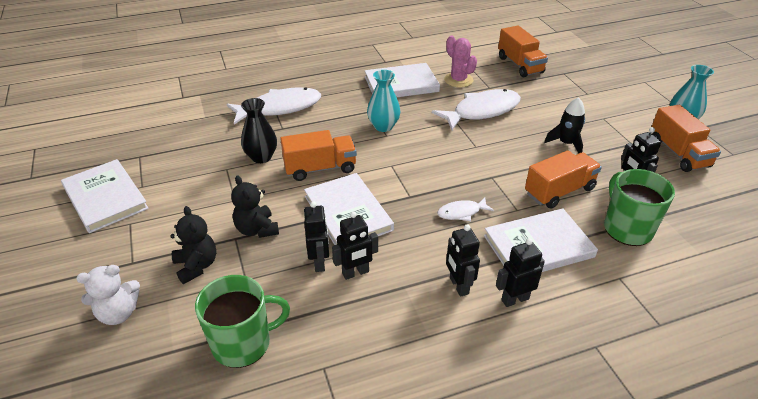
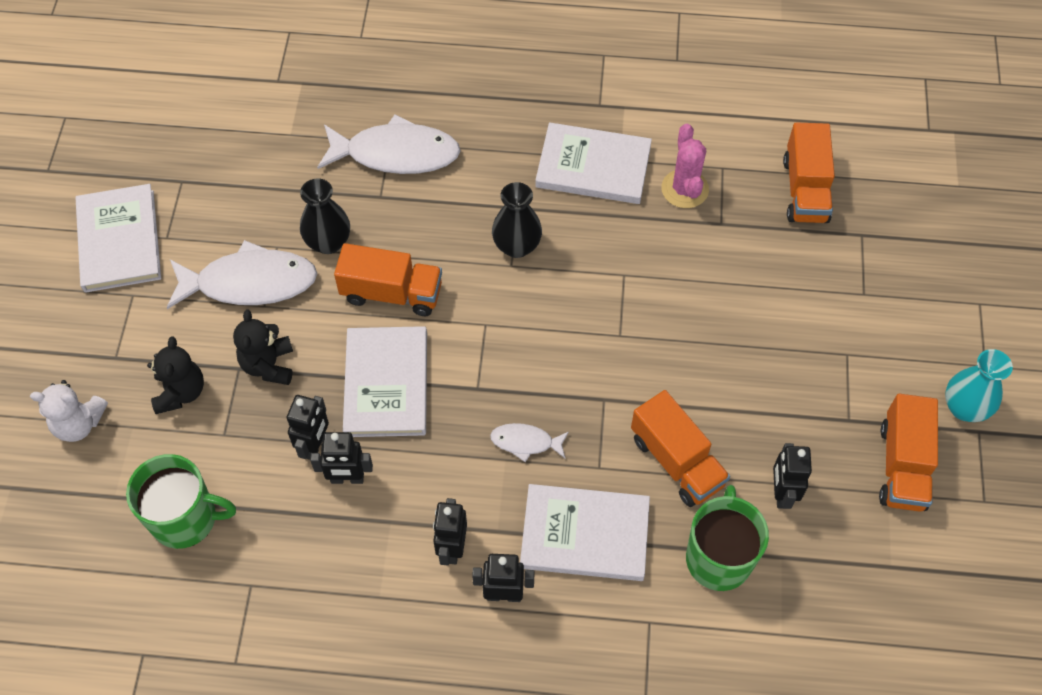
camera: 25 degrees right, 20 degrees up
turquoise vase [367,70,400,132] -> black vase [492,182,542,258]
white fish [432,89,521,130] -> white fish moved to [167,240,317,309]
orange truck [525,150,602,208] -> orange truck turned 60 degrees clockwise [631,390,730,507]
black rocket [544,97,585,153] -> none

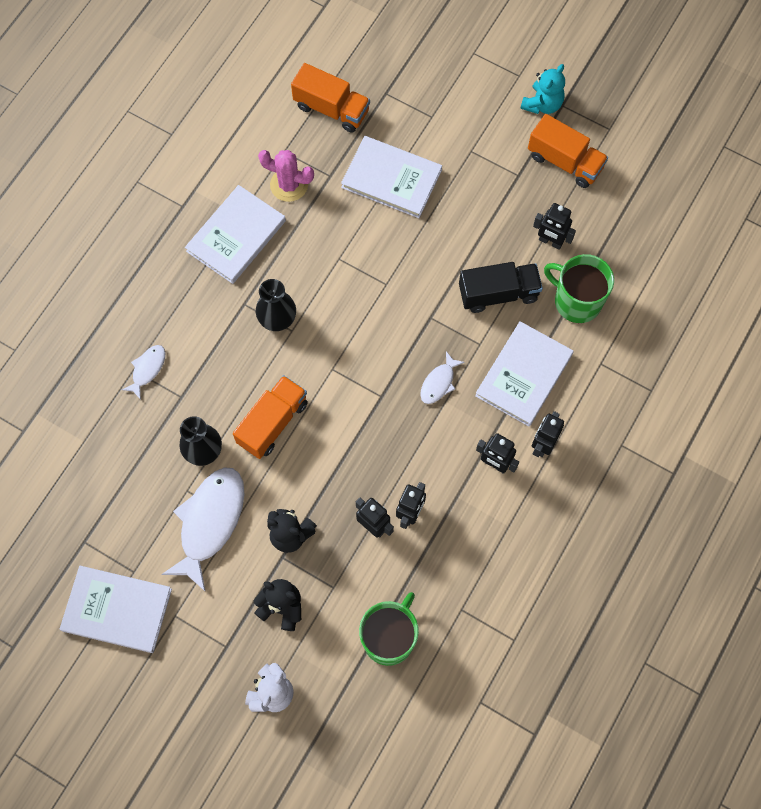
camera: 65 degrees left, 10 degrees up
white fish [317,114,461,174] -> white fish [122,345,165,400], size x0.49
white book [343,326,427,437] -> white book moved to [341,136,442,218]
orange truck [631,390,730,507] -> black truck [459,262,543,313]
turquoise vase [945,349,1013,422] -> turquoise teddy bear [520,64,565,114]

